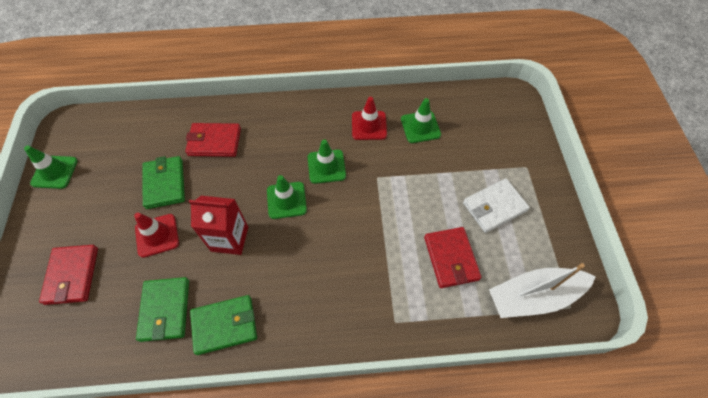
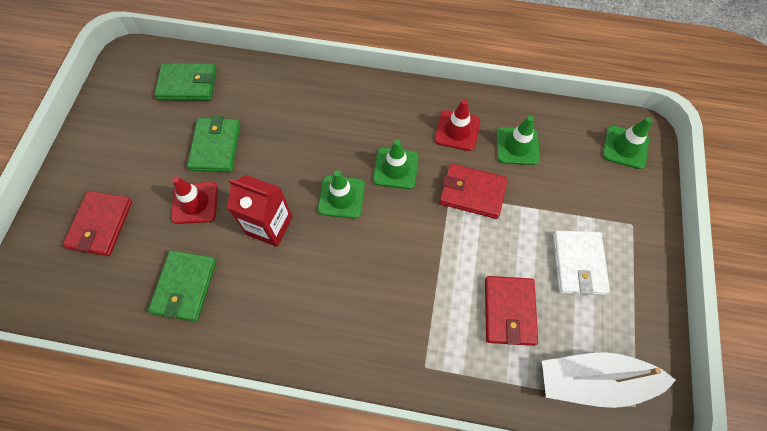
camera: 15 degrees right, 5 degrees up
green traffic cone [24,145,78,189] -> green traffic cone moved to [603,117,652,169]
red wallet [185,123,241,157] -> red wallet moved to [439,164,507,219]
green wallet [190,295,257,355] -> green wallet moved to [154,63,217,101]
white wallet [463,179,530,233] -> white wallet turned 75 degrees counterclockwise [553,230,610,295]

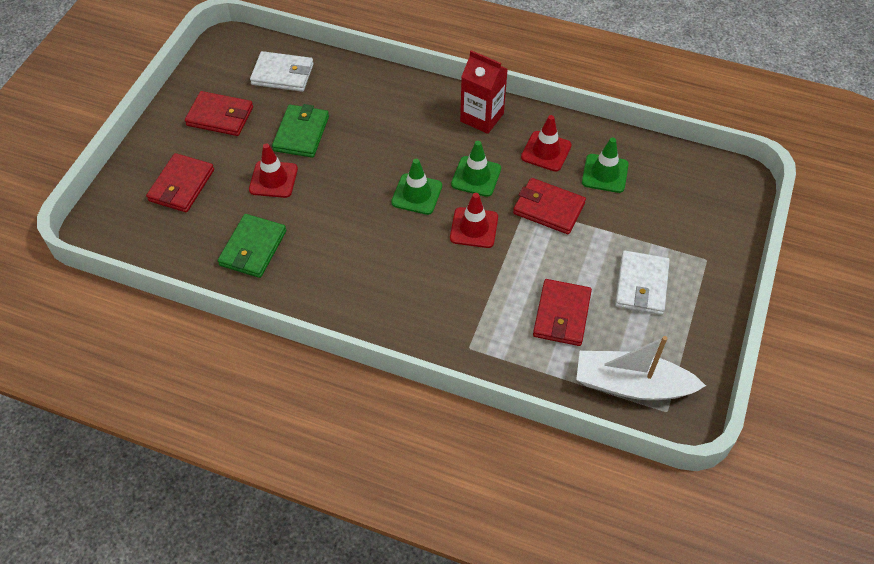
camera: 10 degrees right, 10 degrees down
green wallet [154,63,217,101] -> white wallet [250,51,314,92]
red carton [227,175,293,247] -> red carton moved to [460,50,508,134]
green traffic cone [603,117,652,169] -> none
none -> red wallet [185,91,253,136]
none -> red traffic cone [450,193,498,248]

